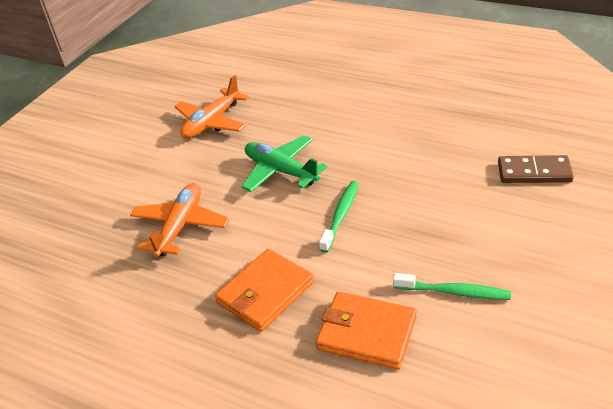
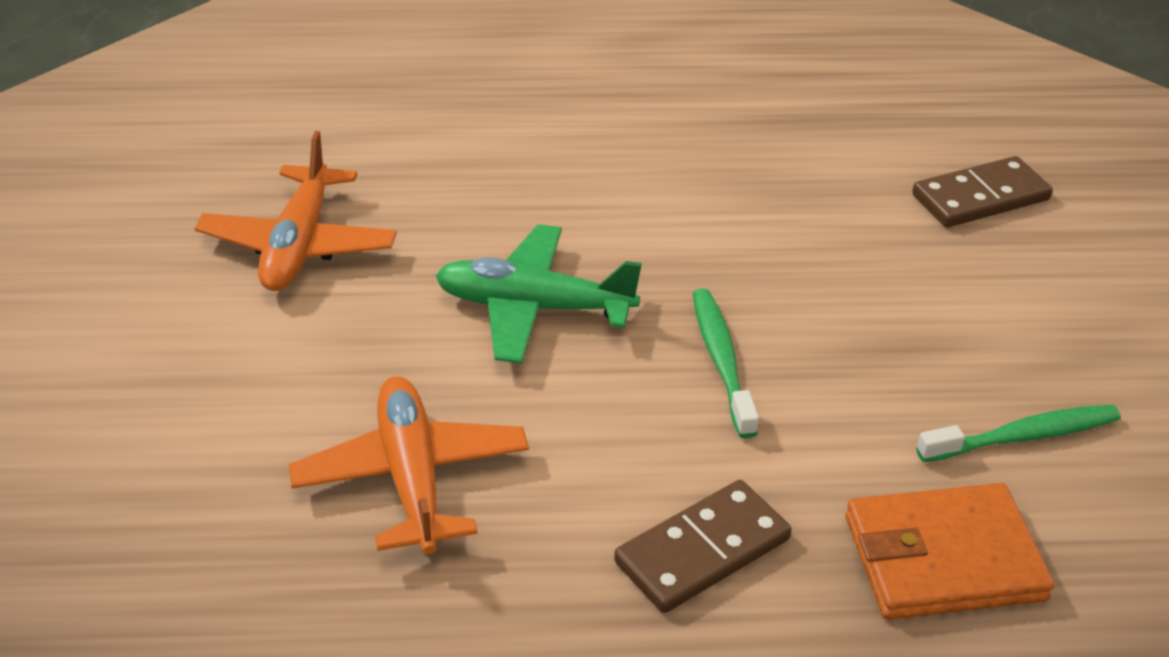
camera: 35 degrees left, 0 degrees up
orange wallet [215,249,314,332] -> brown domino [614,480,792,613]

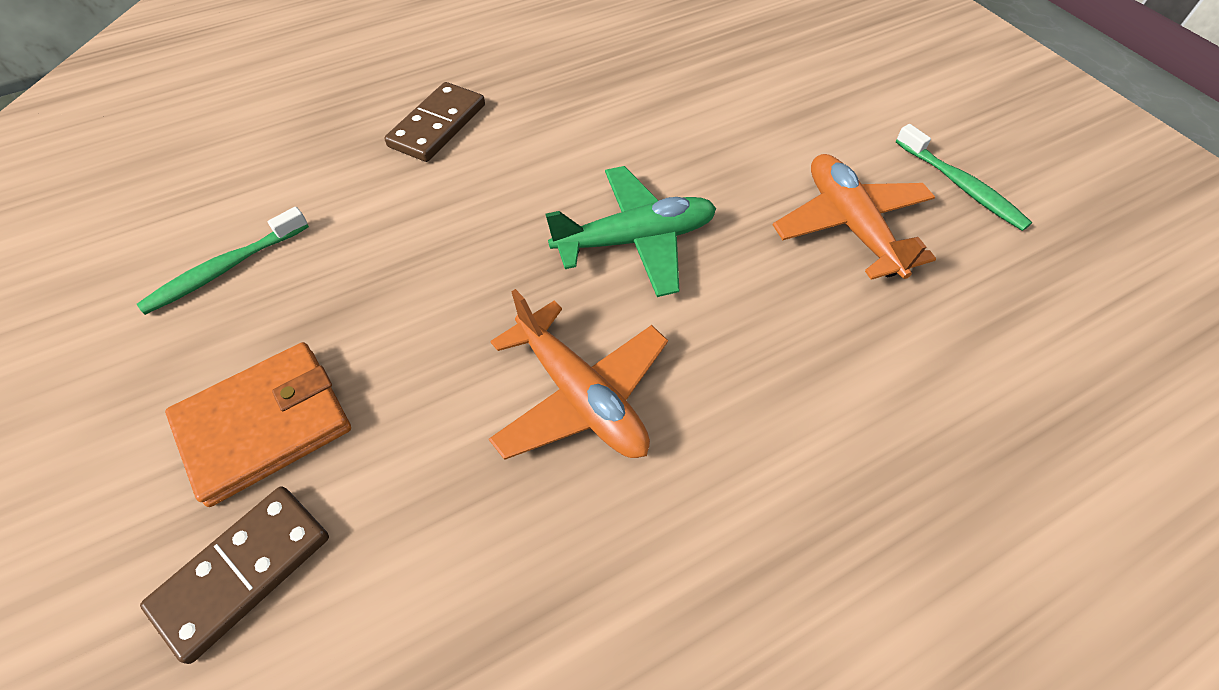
camera: 155 degrees right, 15 degrees up
orange plane [289,376,529,554] -> orange plane moved to [489,289,668,460]
green toothbrush [693,288,759,438] -> green toothbrush moved to [896,124,1032,231]
orange wallet [845,483,1054,620] -> orange wallet moved to [165,342,351,507]

